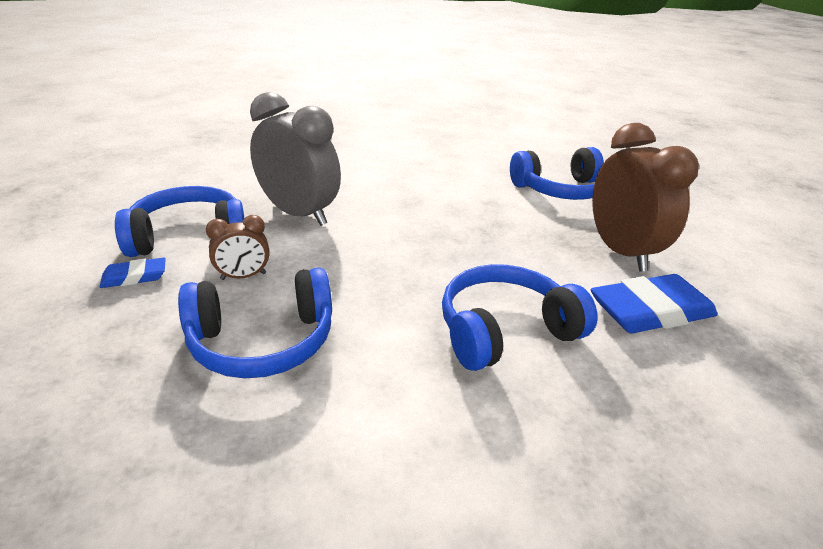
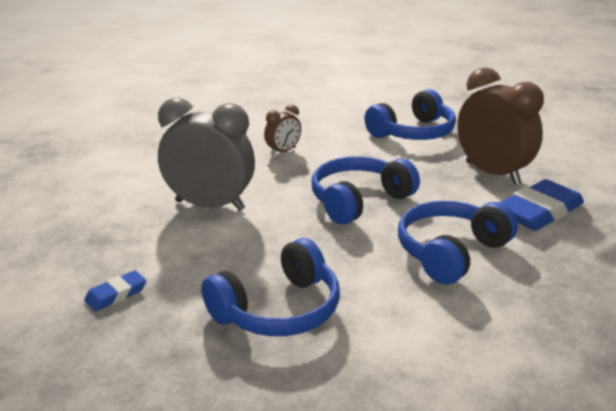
camera: 20 degrees left, 5 degrees down
blue headphones [115,186,244,257] -> blue headphones moved to [311,156,420,224]
brown clock [206,215,270,280] -> brown clock moved to [264,105,301,155]

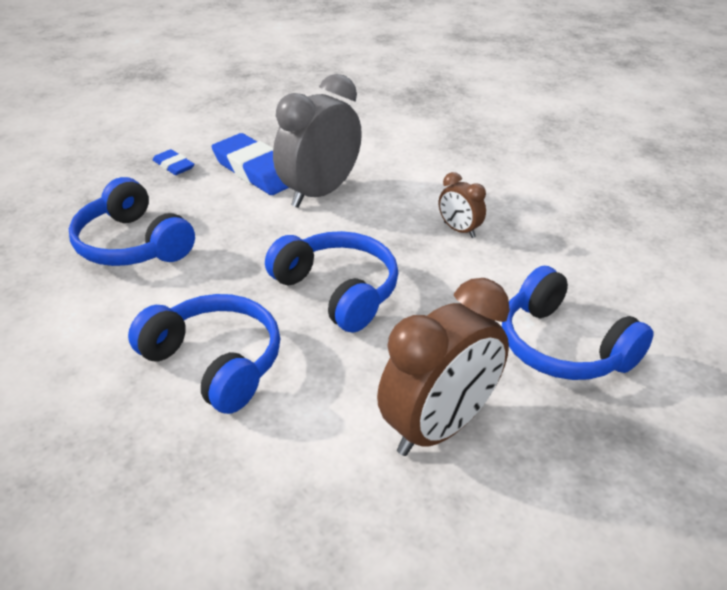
camera: 85 degrees right, 10 degrees up
grey clock [158,98,255,211] -> grey clock turned 150 degrees counterclockwise [273,74,362,208]
blue eraser [499,179,584,231] -> blue eraser moved to [212,133,289,195]

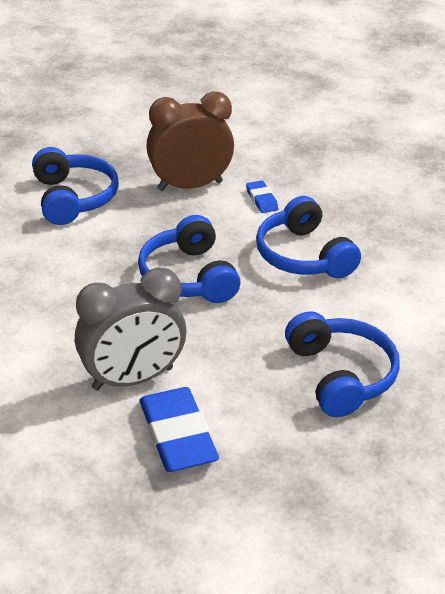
camera: 155 degrees left, 0 degrees up
blue eraser [153,149,194,175] -> blue eraser moved to [246,180,278,213]
brown clock [439,172,486,238] -> none

